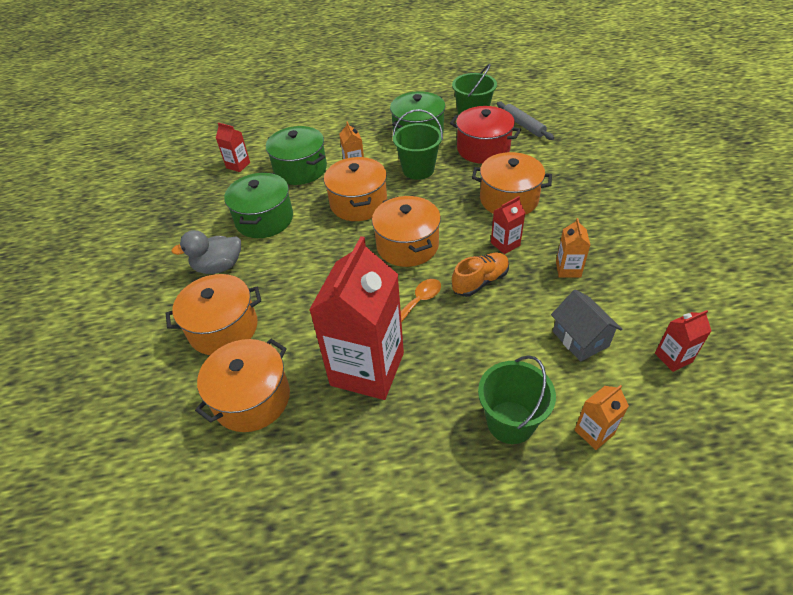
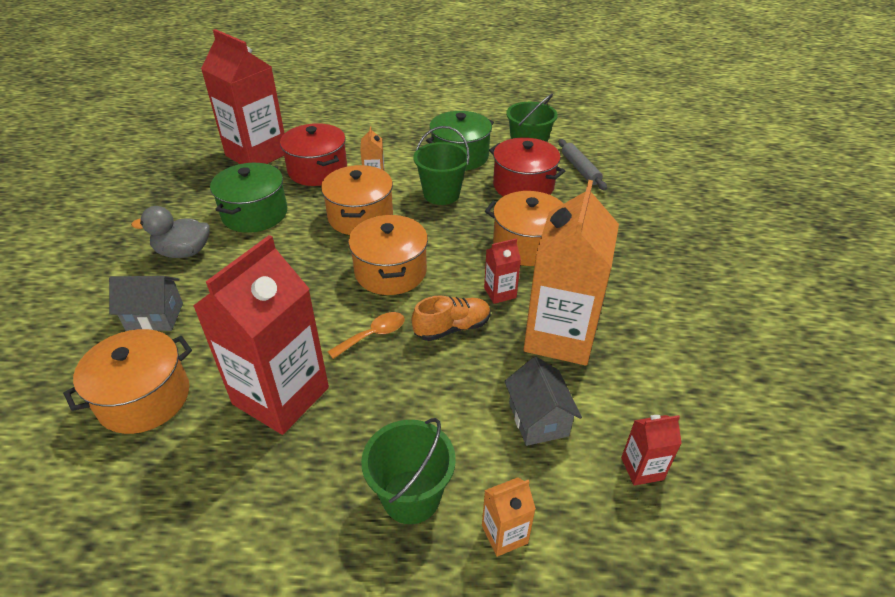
camera: 10 degrees right, 5 degrees down
orange pot [166,274,261,355] -> grey house [109,276,183,331]
red carton [216,123,250,172] -> red carton [201,29,285,164], size x2.33
green pot [266,126,327,185] -> red pot [280,123,347,186]
orange carton [556,218,590,278] -> orange carton [523,180,619,366], size x2.33

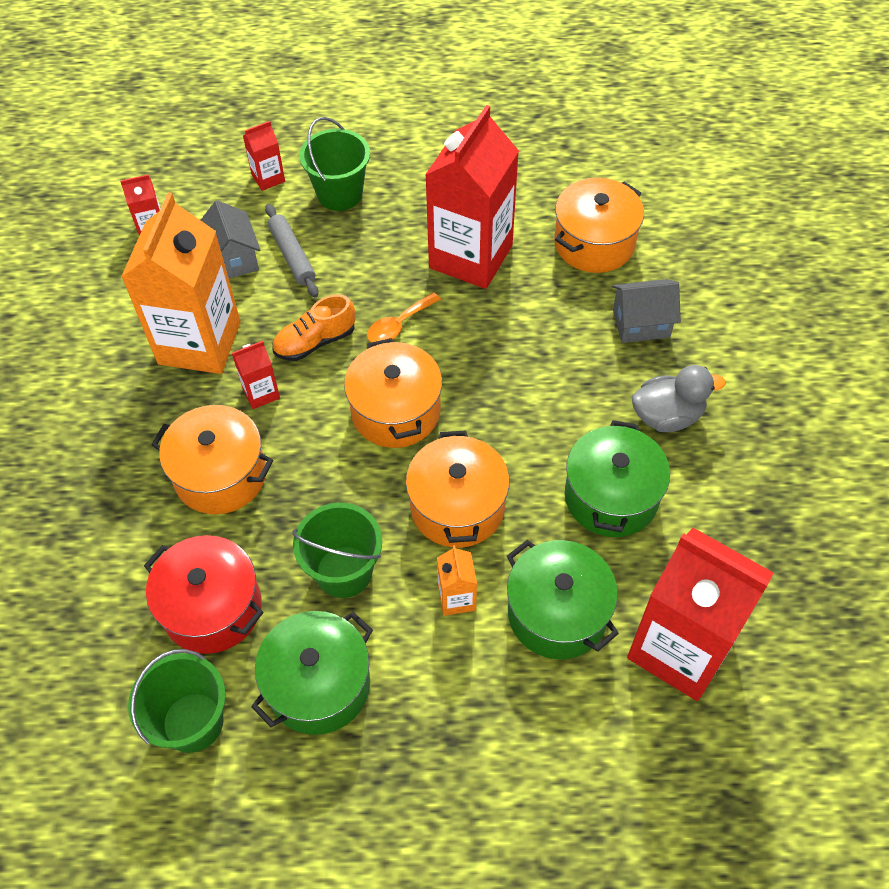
camera: 175 degrees right, 15 degrees up
red pot [280,123,347,186] -> green pot [507,540,619,659]
orange carton [482,477,536,557] -> red carton [243,121,285,191]
grey rolling pin [558,139,607,190] -> grey rolling pin moved to [265,204,319,297]

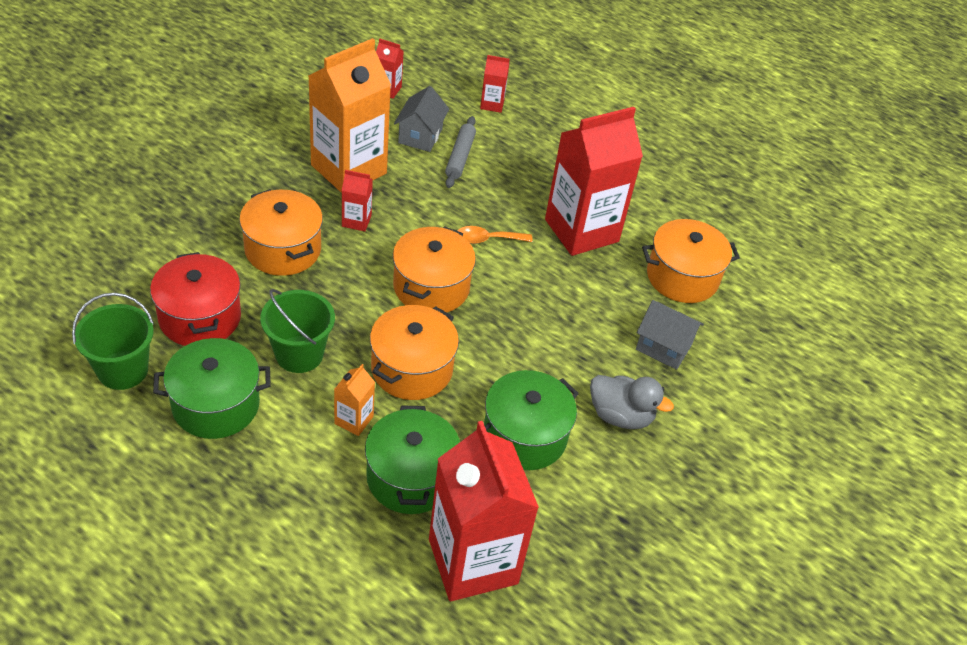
camera: 30 degrees right, 10 degrees down
orange shoe [272,294,355,361] -> none
green bucket [299,117,370,211] -> none

